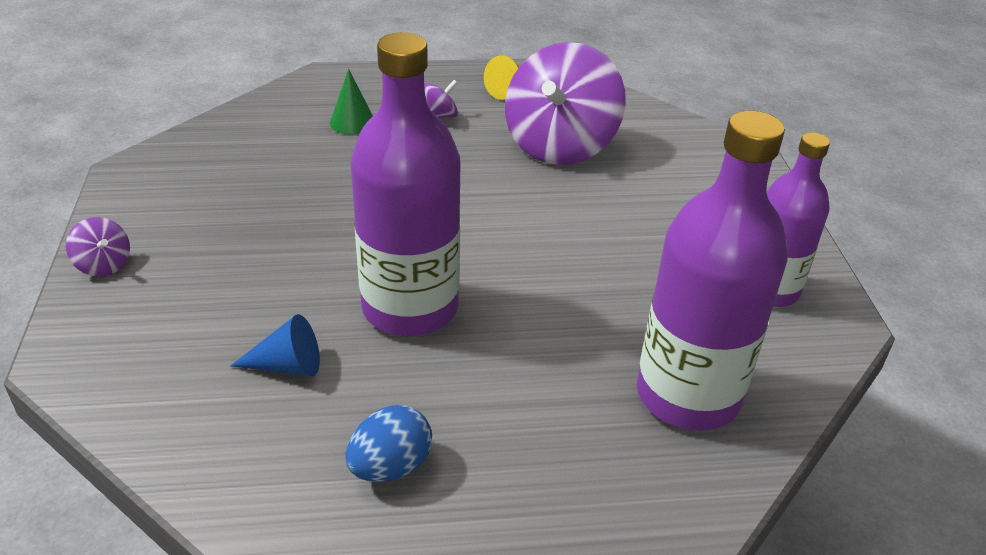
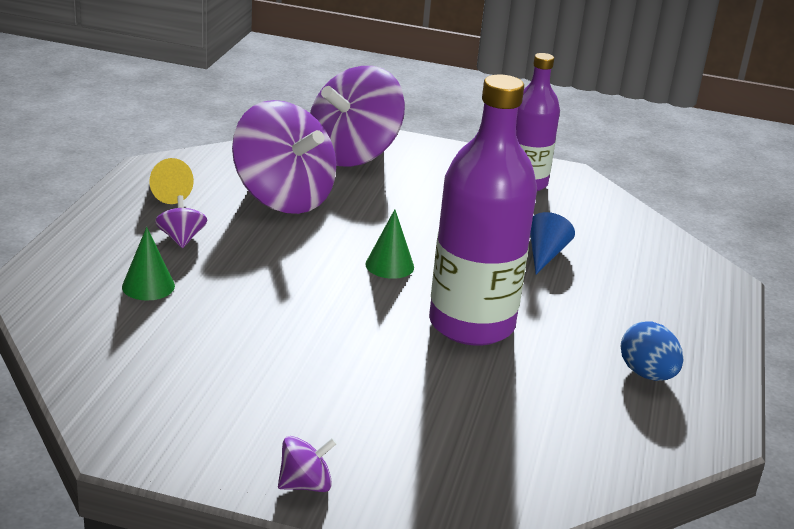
camera: 70 degrees left, 10 degrees down
blue cone [230,314,320,376] -> blue cone moved to [530,212,575,274]
purple bottle [637,110,788,431] -> none
none -> purple spinning top [310,66,405,167]
none -> green cone [365,209,414,279]

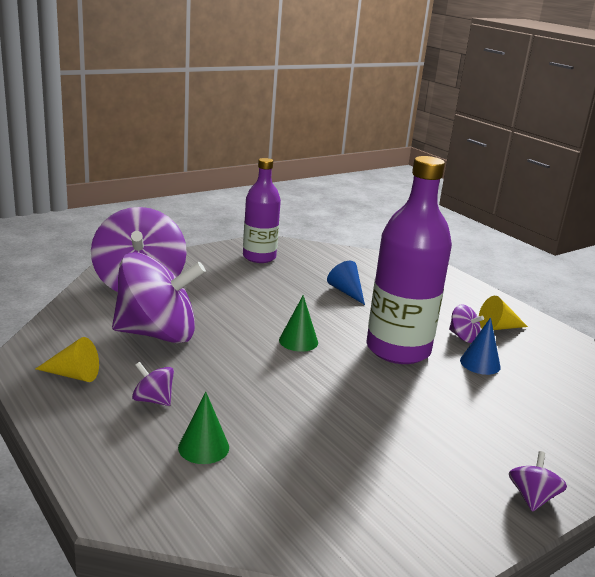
camera: 50 degrees left, 5 degrees down
blue egg [621,321,683,381] -> yellow cone [479,296,528,330]
none -> purple spinning top [449,304,484,343]
none -> blue cone [460,317,501,375]

